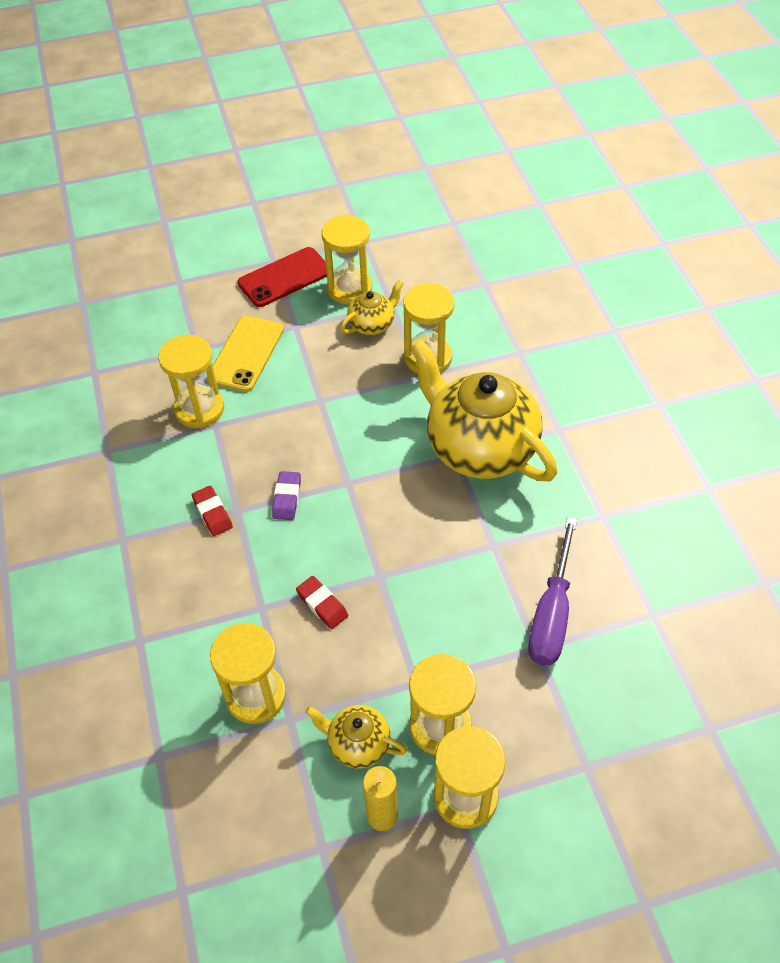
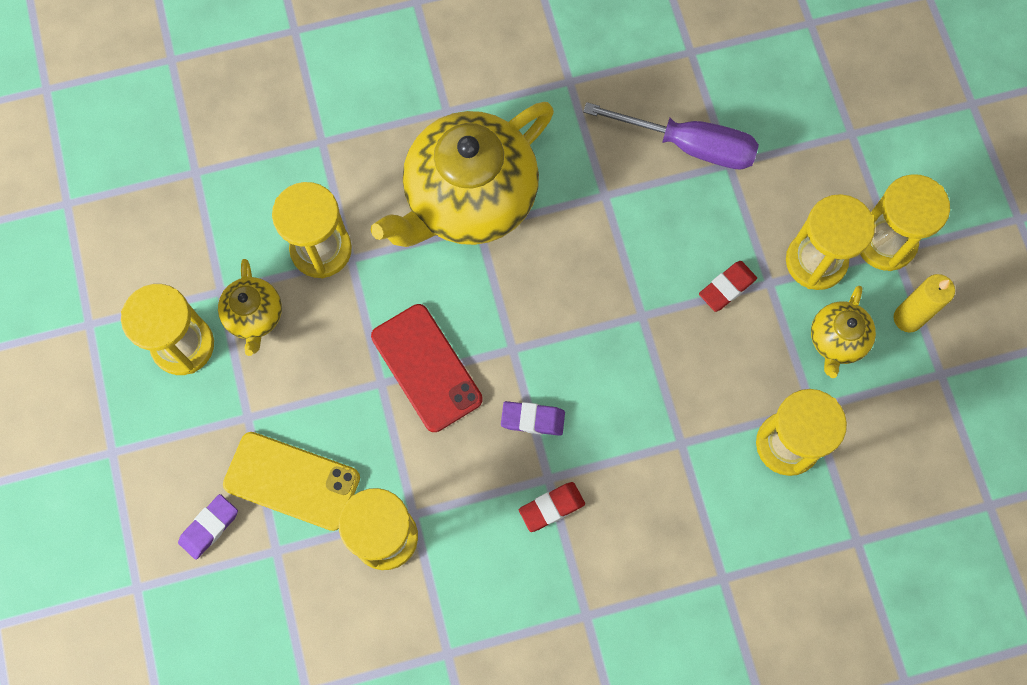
camera: 90 degrees left, 20 degrees up
red phone [238,247,327,307] -> red phone moved to [371,304,483,432]
red eraser [296,576,348,629] -> red eraser moved to [699,261,757,312]
yellow teapot [340,280,404,335] -> yellow teapot turned 150 degrees counterclockwise [218,259,282,356]
none -> purple eraser [178,494,238,560]

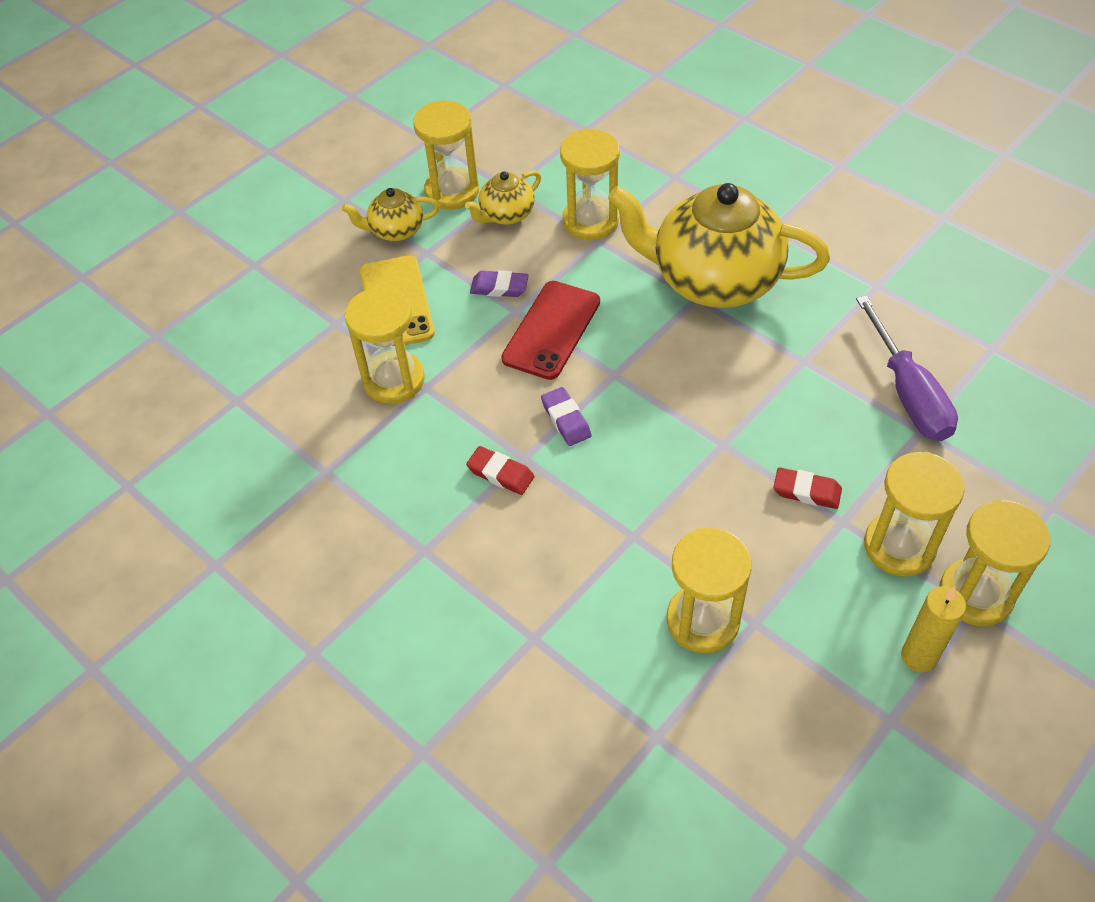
camera: 60 degrees right, 20 degrees down
purple eraser [178,494,238,560] -> purple eraser moved to [470,270,529,297]
yellow teapot [811,286,876,378] -> yellow teapot moved to [342,188,440,241]

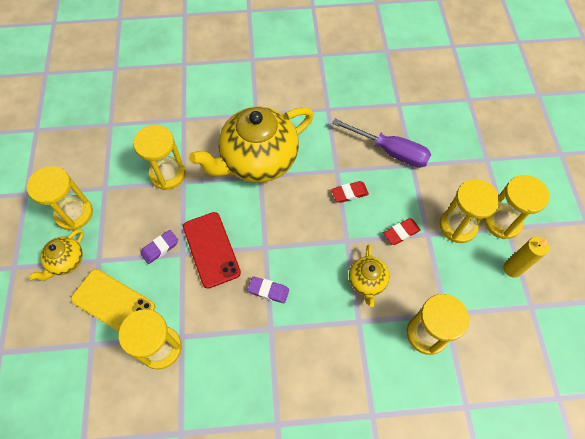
camera: 50 degrees left, 10 degrees up
yellow teapot [465,170,541,225] -> yellow teapot moved to [349,245,389,307]
red eraser [466,446,535,495] -> red eraser moved to [331,181,369,203]

